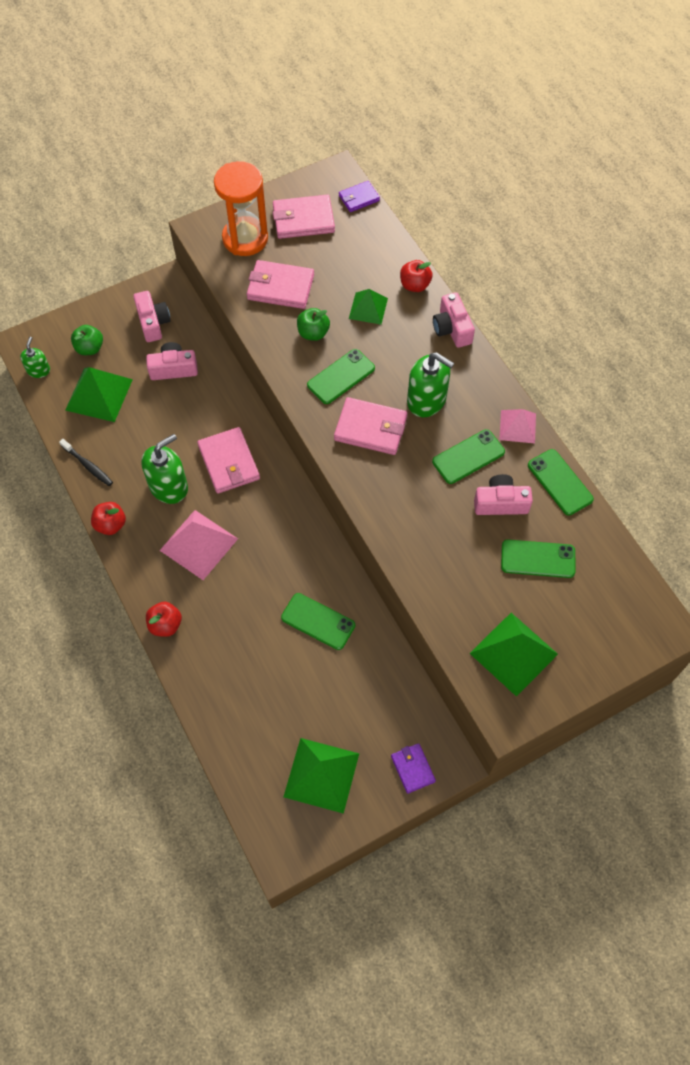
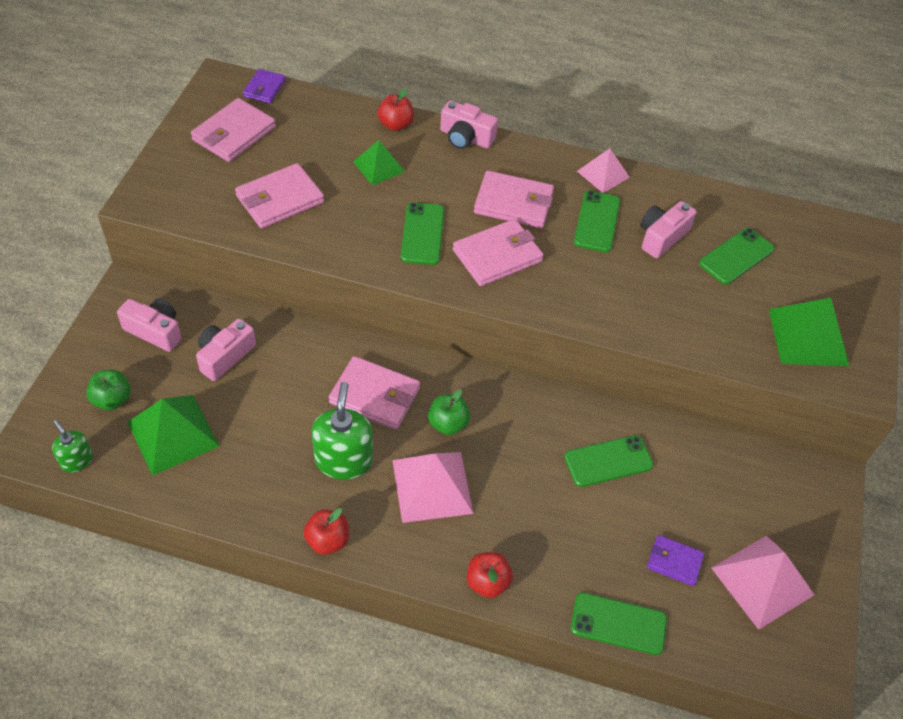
camera: 50 degrees left, 10 degrees down
black toothbrush [59,439,113,486] -> none
orange hourglass [214,161,268,256] -> none
green pyramid [283,738,359,814] -> pink pyramid [711,536,815,630]
green apple [297,308,330,341] -> green apple moved to [428,389,470,435]
purple wallet [391,743,436,794] -> purple wallet moved to [647,535,704,586]
green soap dispenser [407,352,454,417] -> pink wallet [474,171,554,228]
green phone [528,449,594,515] -> green phone moved to [571,592,667,655]

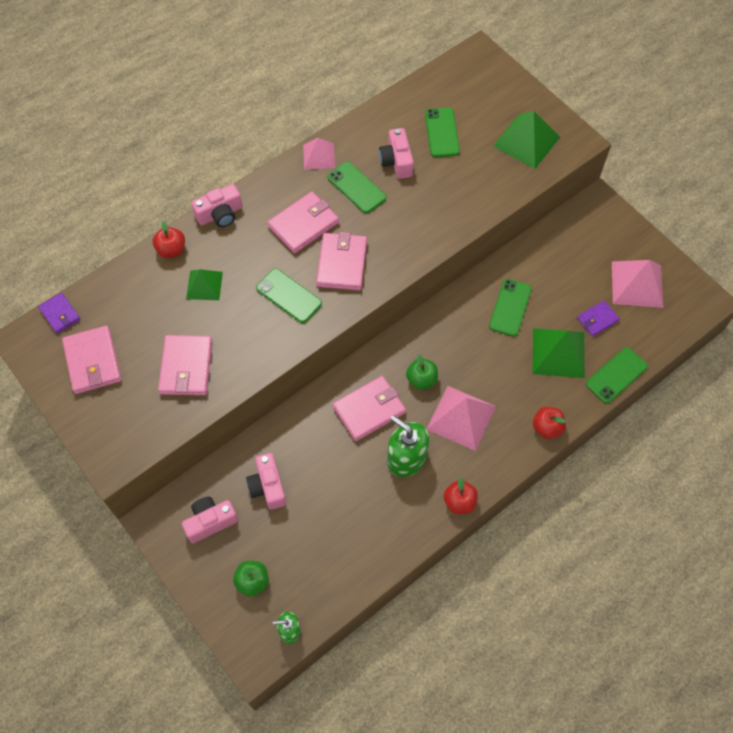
camera: 50 degrees left, 10 degrees up
green pyramid [128,395,220,476] -> green pyramid moved to [532,328,585,378]

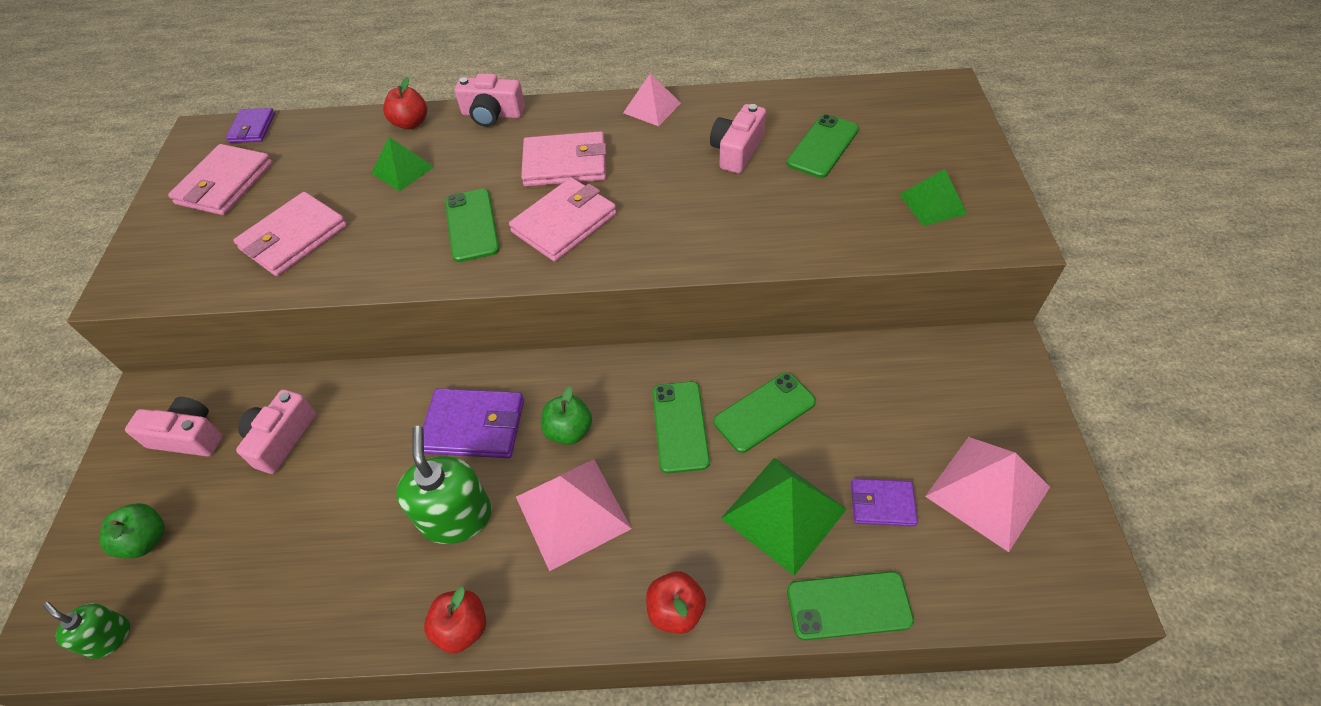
camera: 40 degrees right, 10 degrees down
green phone [328,162,386,213] -> green phone moved to [652,381,710,473]
pink wallet [333,376,406,441] -> purple wallet [423,388,524,458]
green pyramid [493,111,560,169] -> green pyramid [899,169,967,226], size x0.62

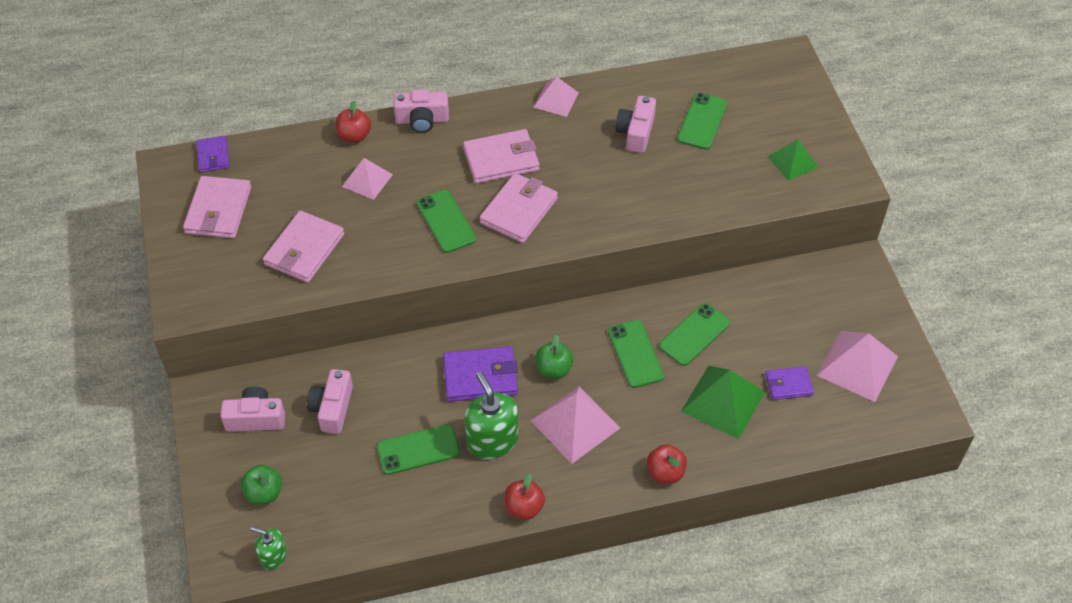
camera: 15 degrees left, 0 degrees up
green pyramid [371,137,434,191] -> pink pyramid [342,158,393,200]
green phone [787,571,914,640] -> green phone moved to [377,424,460,475]

